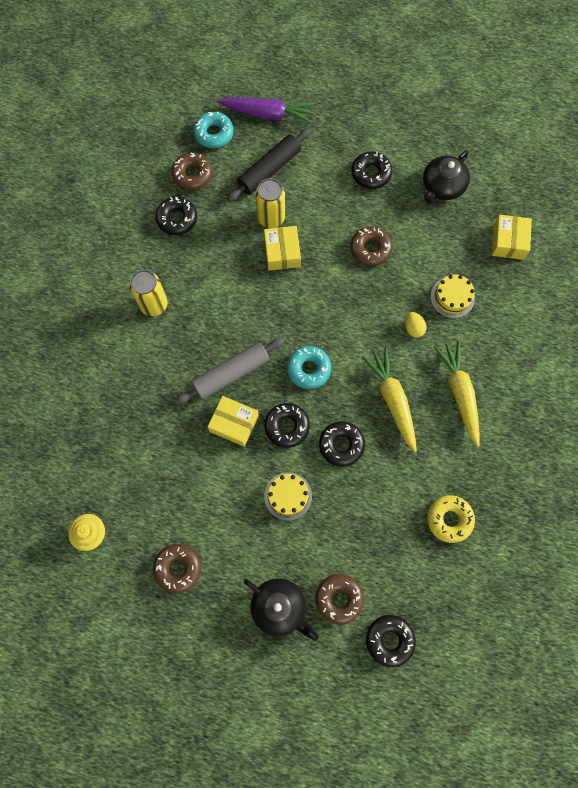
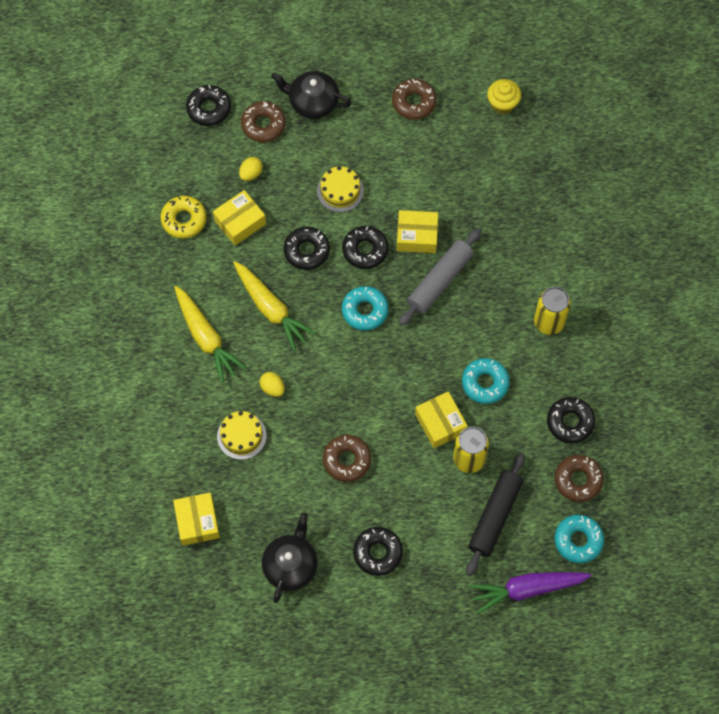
camera: 160 degrees right, 5 degrees down
none -> yellow box [213,190,266,245]
none -> yellow egg [239,157,263,181]
none -> turquoise donut [462,358,510,404]

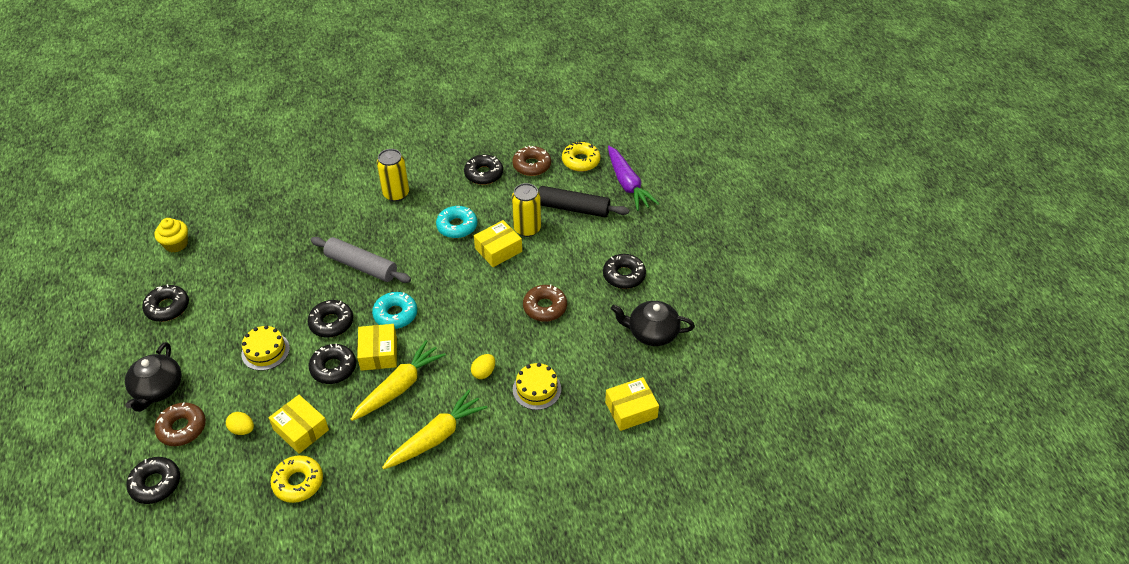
camera: 100 degrees left, 20 degrees down
brown donut [392,79,437,120] -> black donut [142,284,189,322]
yellow box [397,210,438,253] -> yellow box moved to [357,324,397,371]
turquoise donut [555,515,604,563] -> yellow donut [562,142,600,172]

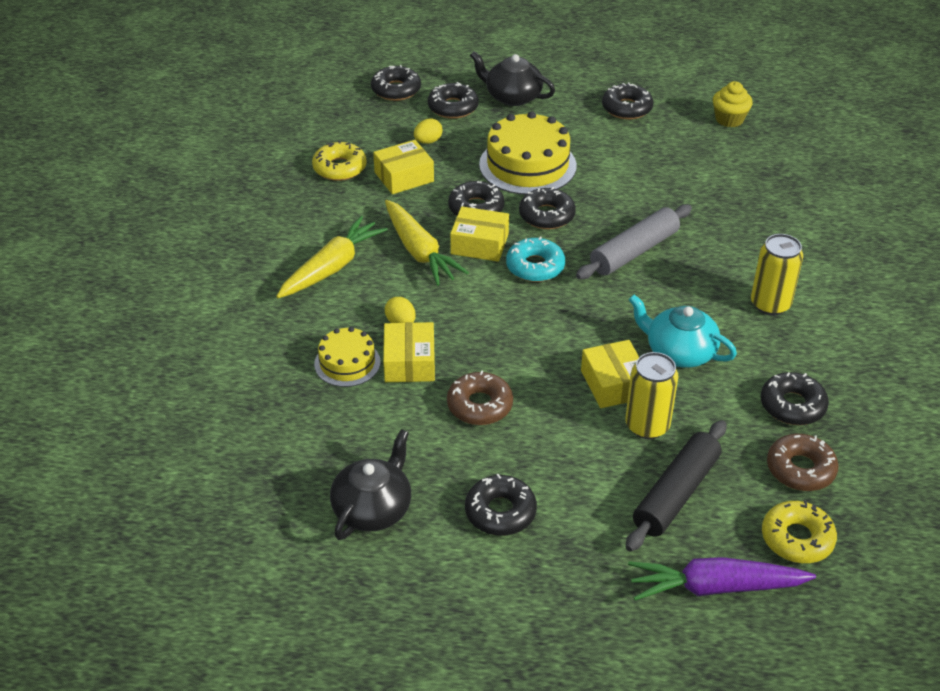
camera: 110 degrees right, 5 degrees down
brown donut [154,402,206,446] -> black donut [428,82,479,119]
yellow cake [241,325,290,371] -> yellow cake [479,111,577,195], size x1.75
yellow carrot [382,390,488,469] -> yellow carrot turned 120 degrees counterclockwise [276,216,388,298]
turquoise donut [436,206,477,238] -> turquoise teapot [629,295,737,368]
yellow box [605,377,659,431] -> yellow box moved to [383,322,435,382]

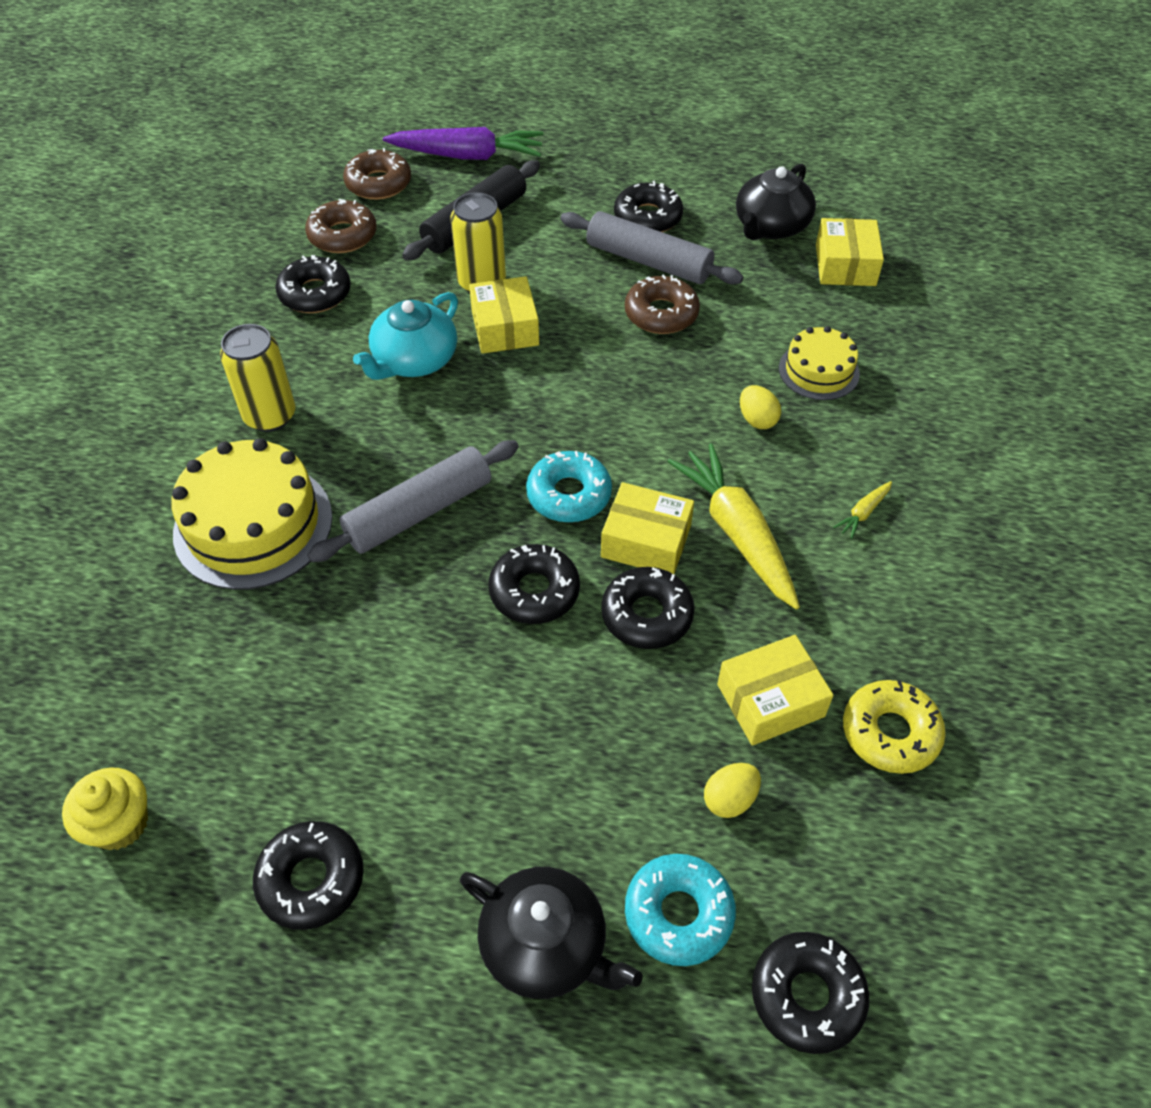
camera: 175 degrees left, 10 degrees up
yellow carrot [276,216,388,298] -> yellow carrot [833,481,892,539], size x0.42
yellow box [383,322,435,382] -> yellow box moved to [816,218,884,286]
black donut [428,82,479,119] -> turquoise donut [625,854,736,966]
yellow cake [479,111,577,195] -> yellow cake moved to [171,438,333,590]
turquoise teapot [629,295,737,368] -> turquoise teapot turned 90 degrees clockwise [353,292,458,380]
yellow donut [762,500,837,563] -> brown donut [343,148,411,200]
none -> grey rolling pin [560,211,743,284]

